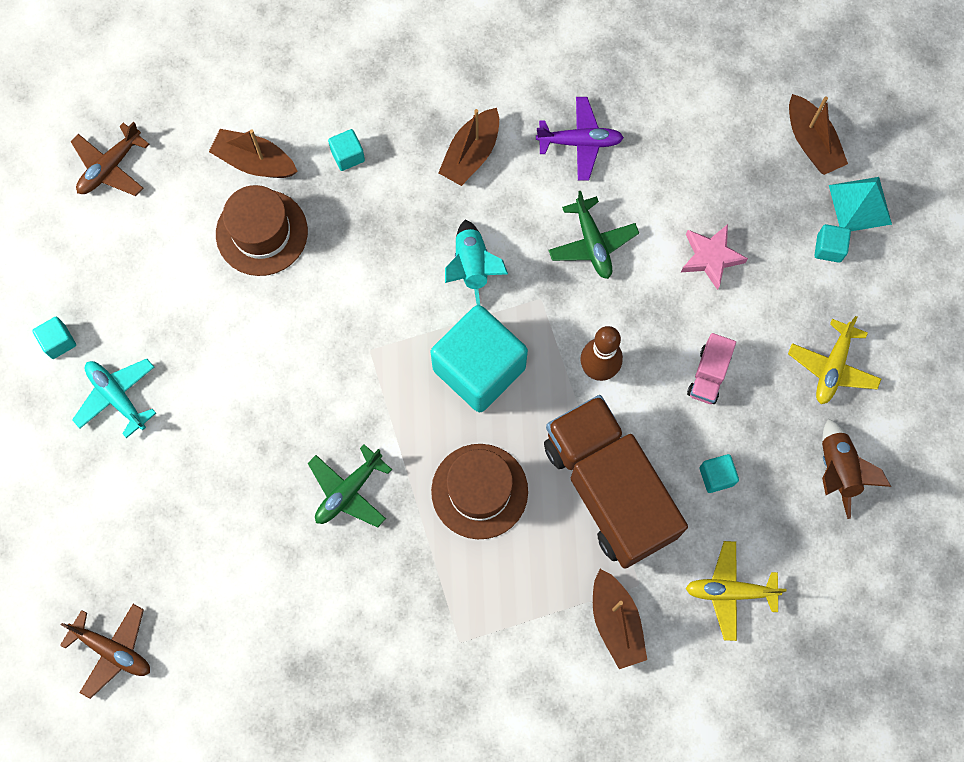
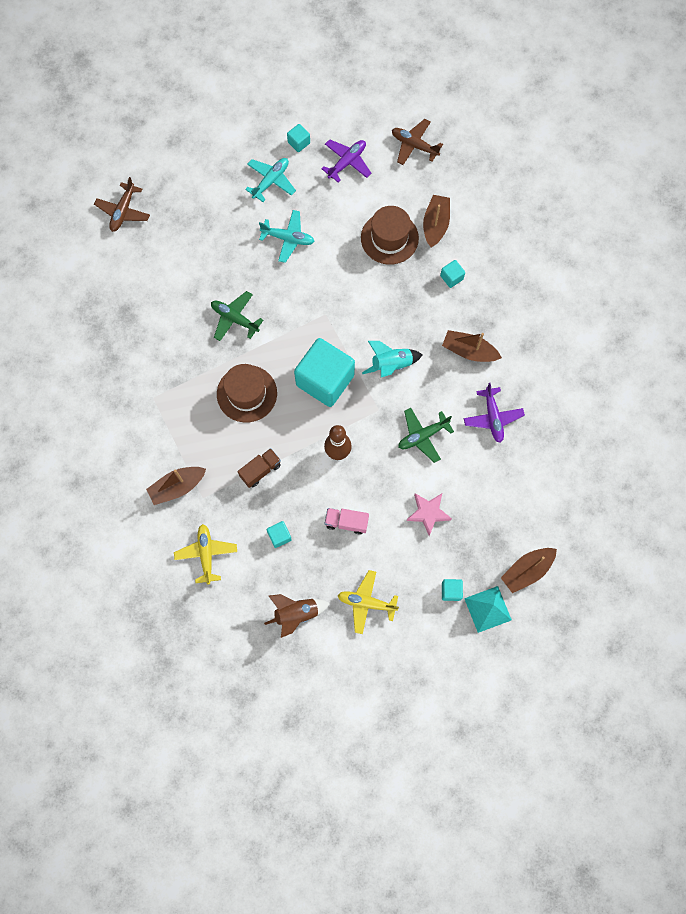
camera: 80 degrees right, 0 degrees up
brown truck [544,395,688,569] -> brown truck [237,448,281,488], size x0.41
none -> turquoise plane [259,210,315,263]
none -> purple plane [322,139,371,183]

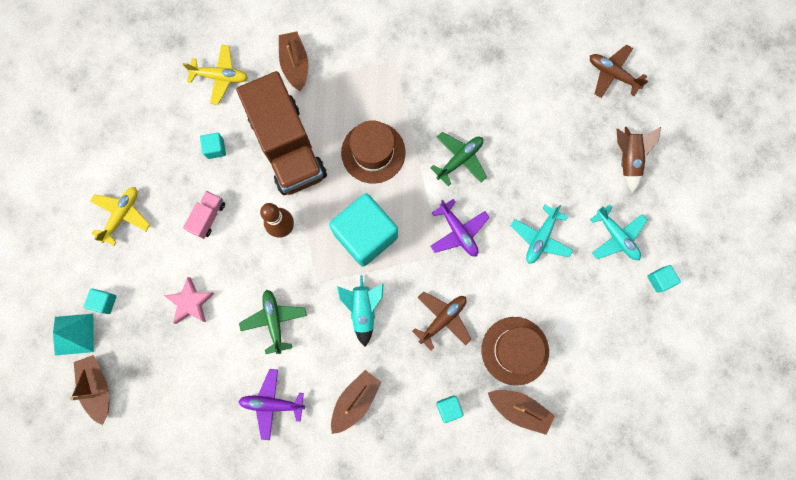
camera: 105 degrees right, 5 degrees up
brown truck [237,448,281,488] -> brown truck [236,71,327,195], size x2.42
brown rocket [264,594,330,638] -> brown rocket moved to [617,127,661,193]
purple plane [322,139,371,183] -> purple plane moved to [430,199,490,256]
brown plane [392,119,443,165] -> brown plane moved to [412,291,471,351]

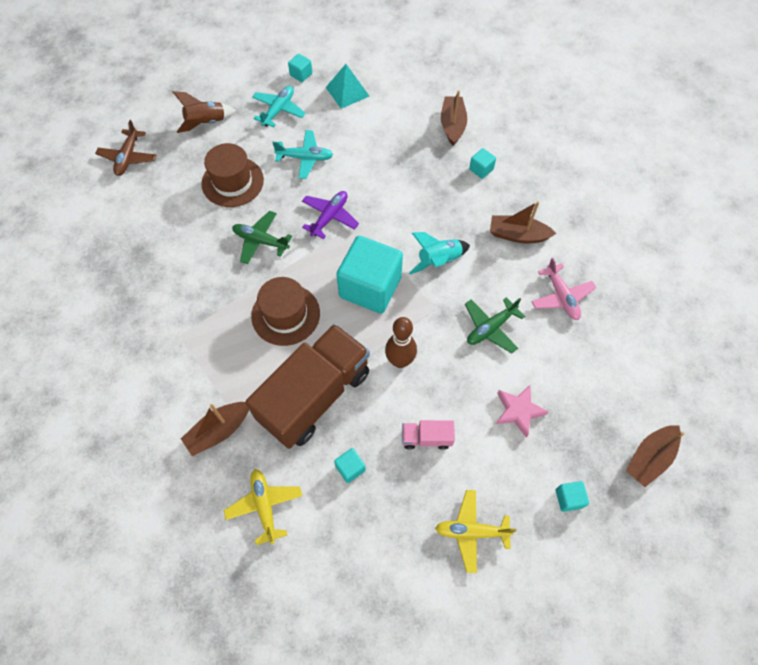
camera: 115 degrees left, 15 degrees down
turquoise pyramid [53,314,94,355] -> turquoise pyramid moved to [326,64,369,109]
purple plane [238,369,305,440] -> pink plane [531,258,596,320]
brown plane [412,291,471,351] -> none
brown hat [481,317,549,386] -> brown hat moved to [202,143,264,207]

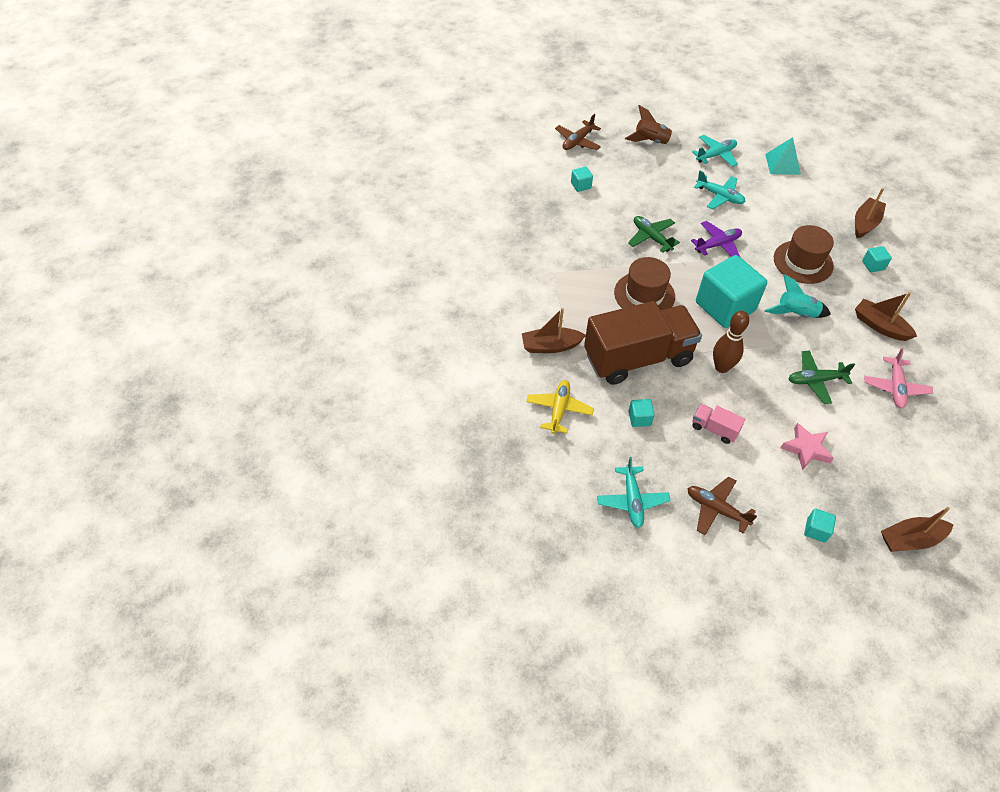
camera: 30 degrees right, 10 degrees down
brown hat [202,143,264,207] -> brown hat moved to [774,225,834,284]
turquoise cube [288,54,312,82] -> turquoise cube moved to [571,167,593,192]
yellow plane [435,490,517,573] -> brown plane [687,476,757,535]
none -> turquoise plane [597,457,671,528]

